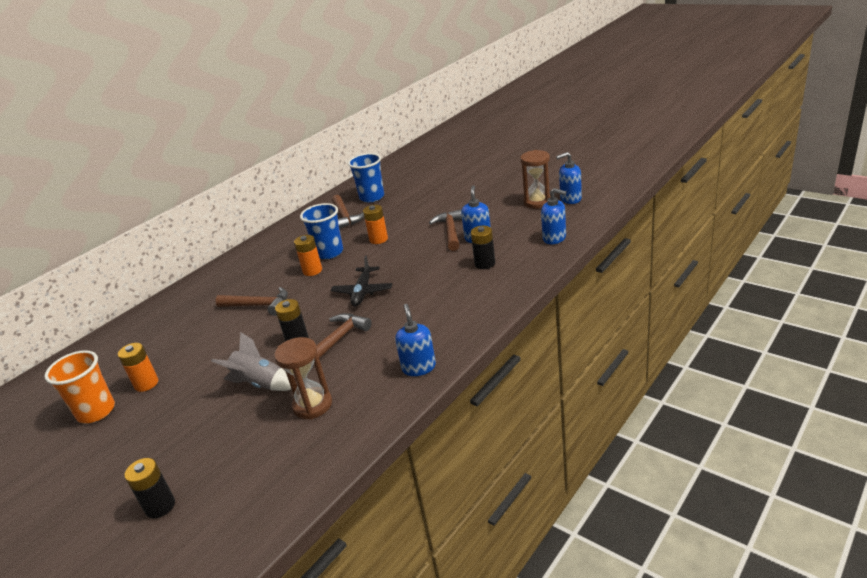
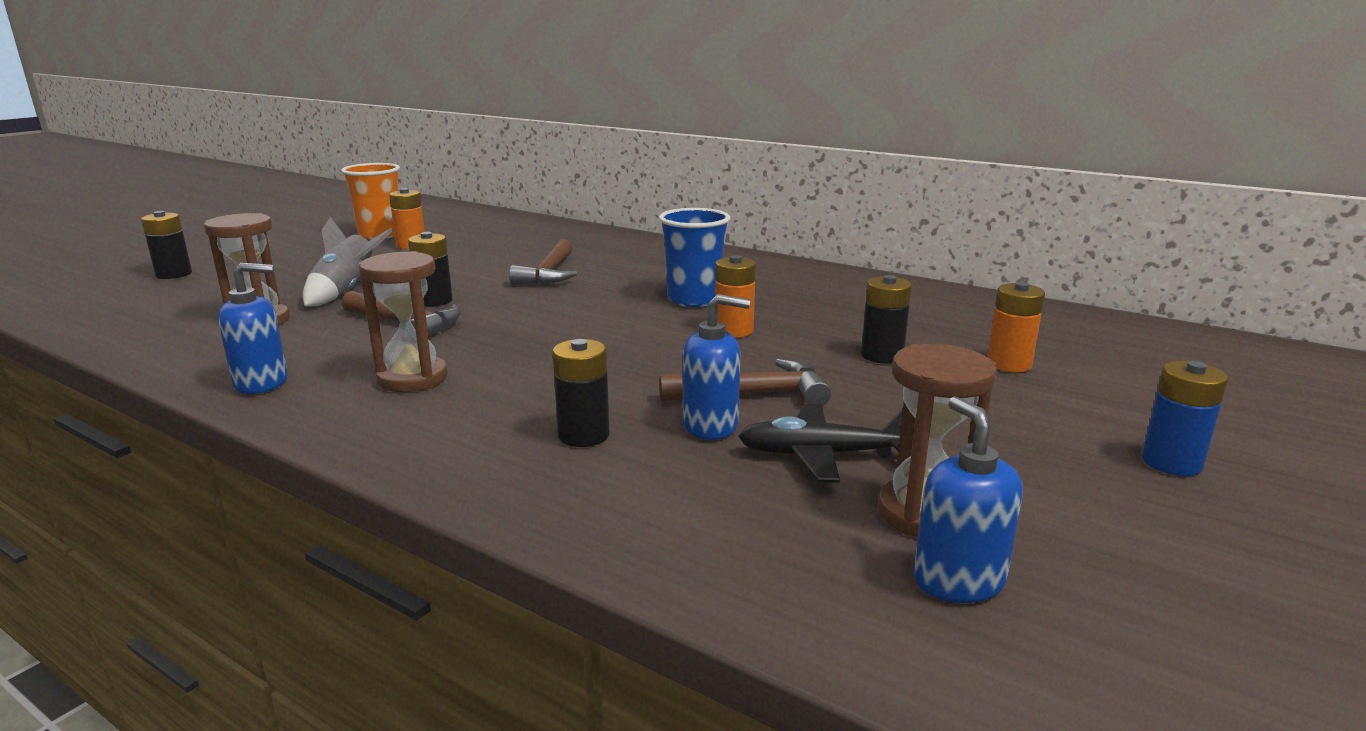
camera: 80 degrees right, 10 degrees down
orange battery [294,235,322,276] -> orange battery moved to [988,282,1045,372]
black plane [331,255,392,306] -> black plane moved to [738,404,903,483]
brown hammer [332,195,364,229] -> none
blue cup [348,153,384,202] -> none
blue soap dispenser [541,188,567,244] -> none
none -> brown hourglass [359,251,448,392]
none -> black battery [861,275,912,364]
none -> blue battery [1142,361,1228,476]

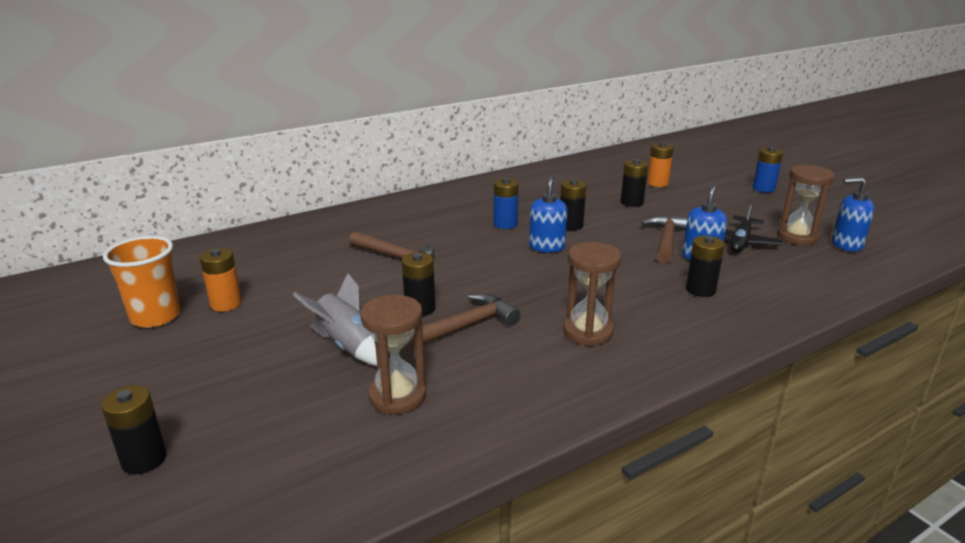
camera: 65 degrees left, 5 degrees up
blue soap dispenser [218,263,288,394] -> blue soap dispenser moved to [529,175,567,253]
blue cup [659,208,730,307] -> blue battery [494,178,519,229]
orange battery [715,255,756,338] -> black battery [560,179,586,230]

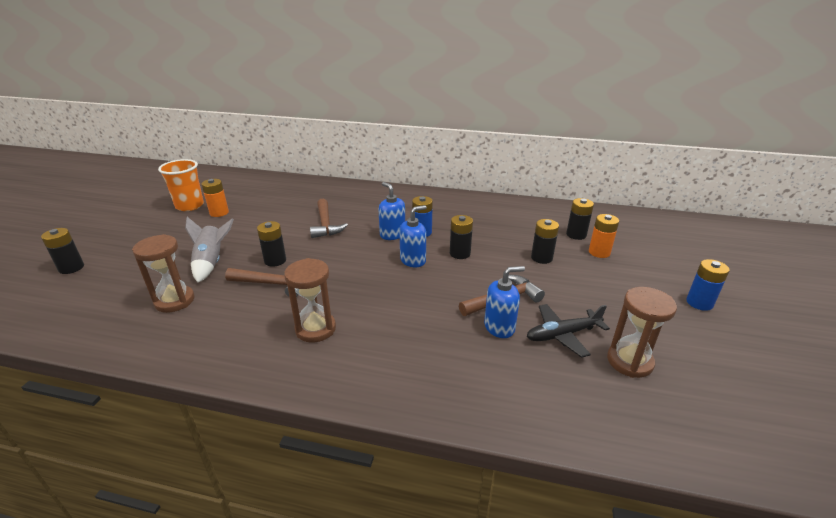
camera: 45 degrees right, 5 degrees up
black battery [686,236,725,297] -> black battery moved to [566,198,594,240]
blue soap dispenser [832,177,874,252] -> blue soap dispenser moved to [378,182,405,240]

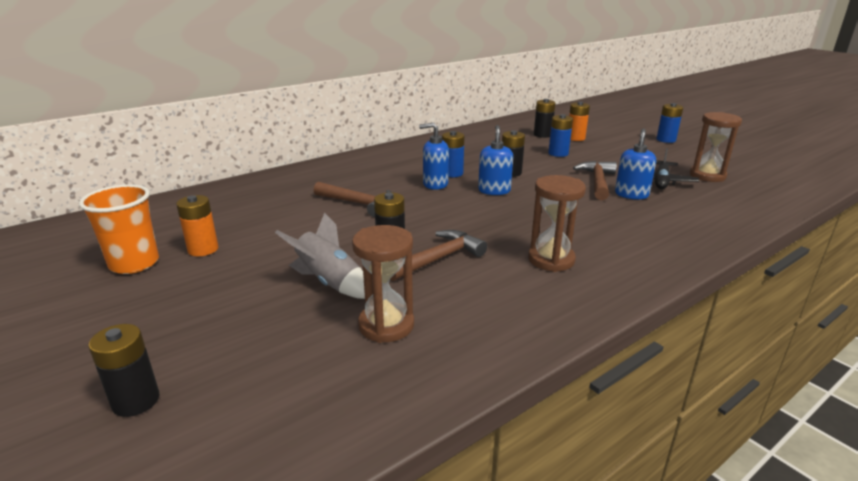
camera: 50 degrees left, 5 degrees down
black battery [531,219,559,264] -> blue battery [548,114,573,157]

